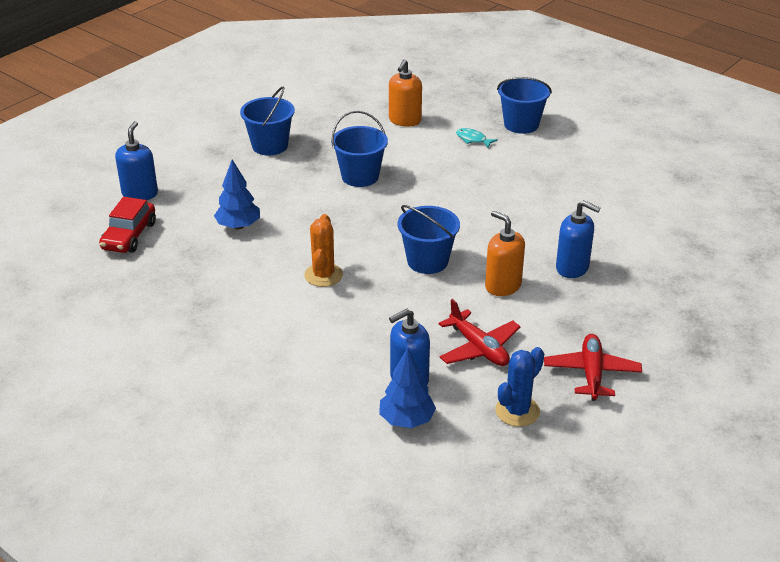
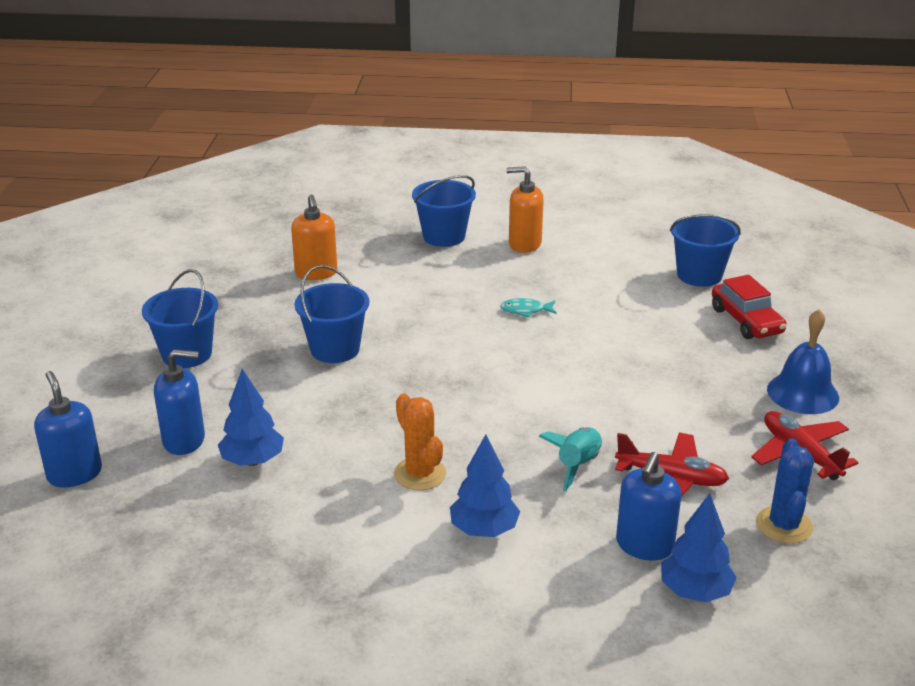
camera: 35 degrees left, 5 degrees down
red car [99,197,156,253] -> red car moved to [712,275,787,339]
blue bucket [397,205,460,274] -> blue bucket moved to [670,214,741,287]
turquoise fish [456,128,498,148] -> turquoise fish moved to [500,298,557,318]
orange soap dispenser [485,211,525,296] -> orange soap dispenser moved to [506,166,544,253]
blue soap dispenser [556,200,600,278] -> blue soap dispenser moved to [154,349,205,455]
none -> blue tree [450,434,520,537]
none -> turquoise rocket [539,427,602,491]
none -> blue bell [767,309,839,414]

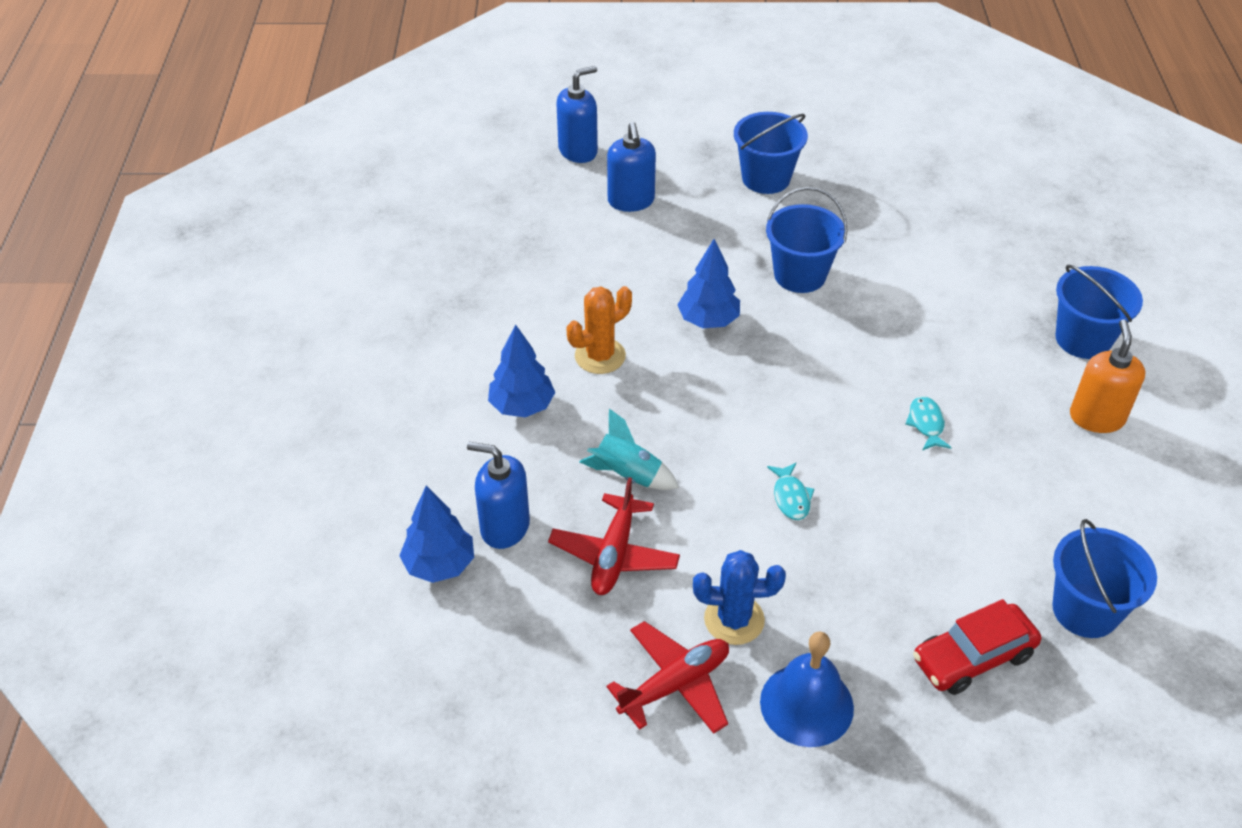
camera: 85 degrees right, 15 degrees up
blue tree [218,369,284,466] -> blue tree moved to [677,239,740,328]
orange soap dispenser [291,195,337,280] -> none
blue cactus [756,438,814,544] -> blue cactus moved to [693,550,786,645]
none -> turquoise fish [767,463,814,520]

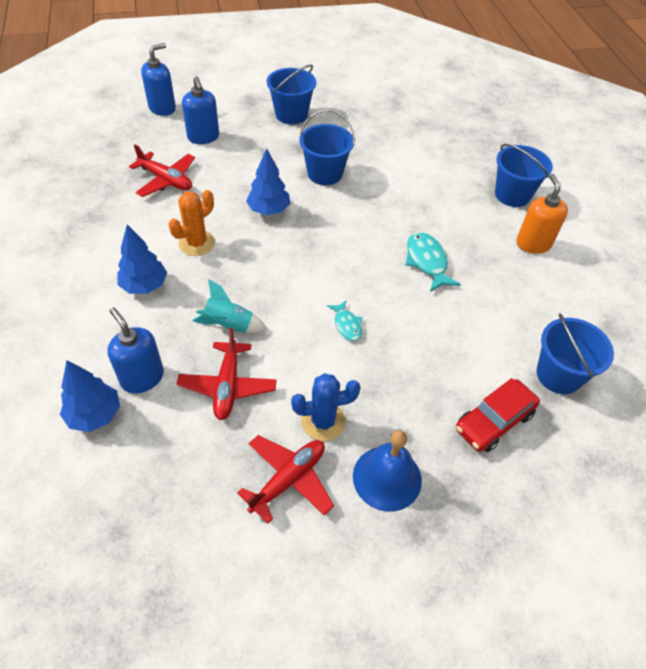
camera: 15 degrees left, 5 degrees up
blue soap dispenser [467,442,530,549] -> blue soap dispenser turned 45 degrees clockwise [107,307,164,393]
turquoise fish [905,396,952,450] -> turquoise fish [406,232,461,292], size x1.63
none -> red plane [129,144,195,197]

